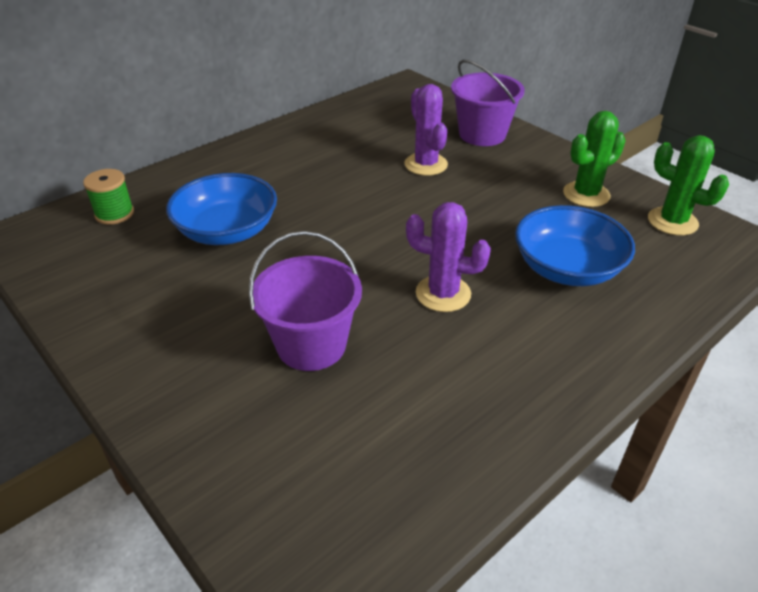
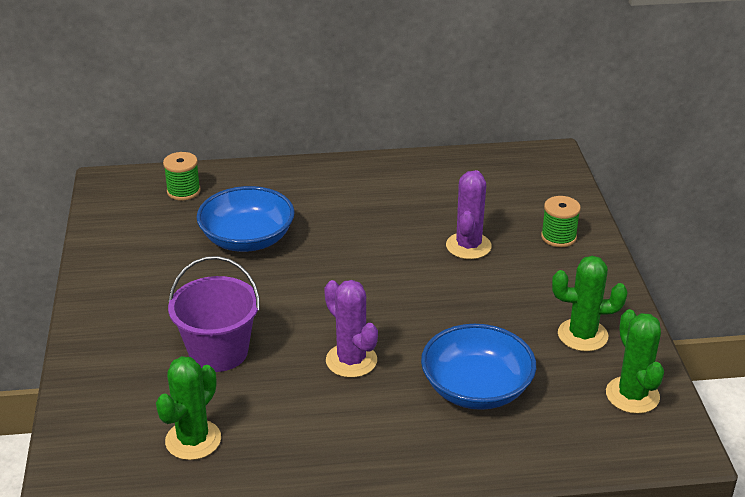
camera: 35 degrees right, 5 degrees down
purple bucket [451,60,525,146] -> green spool [541,196,581,247]
none -> green cactus [156,356,221,460]

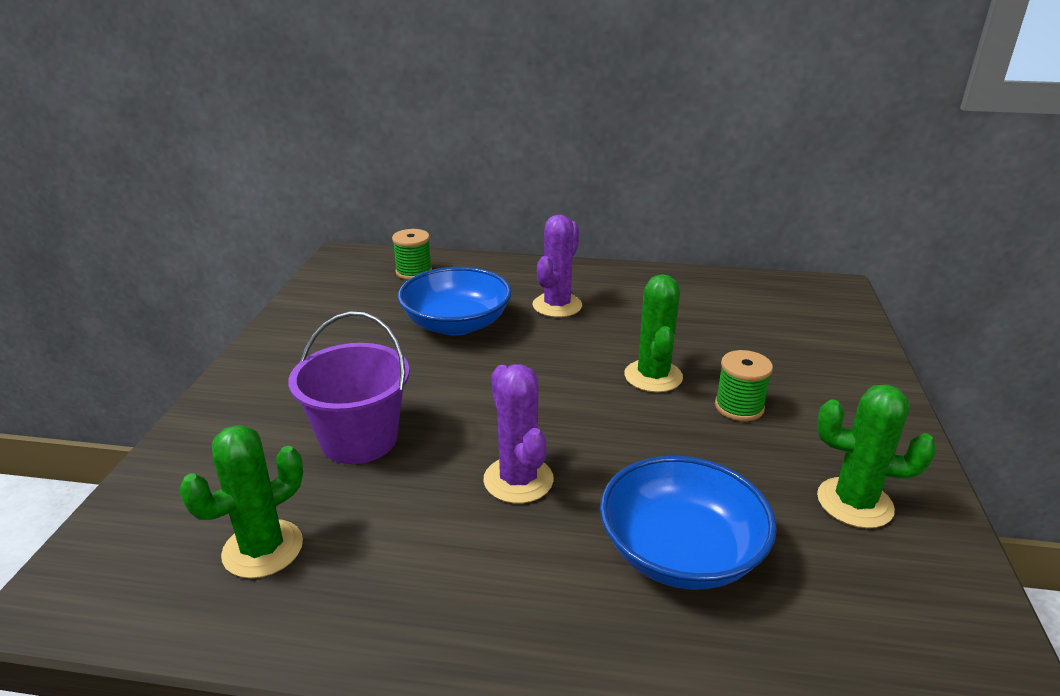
camera: 15 degrees right, 5 degrees down
purple cactus [446,170,492,259] -> purple cactus moved to [532,215,582,317]
green spool [541,196,581,247] -> green spool moved to [715,350,773,421]
green cactus [606,309,664,414] -> green cactus moved to [624,274,683,392]

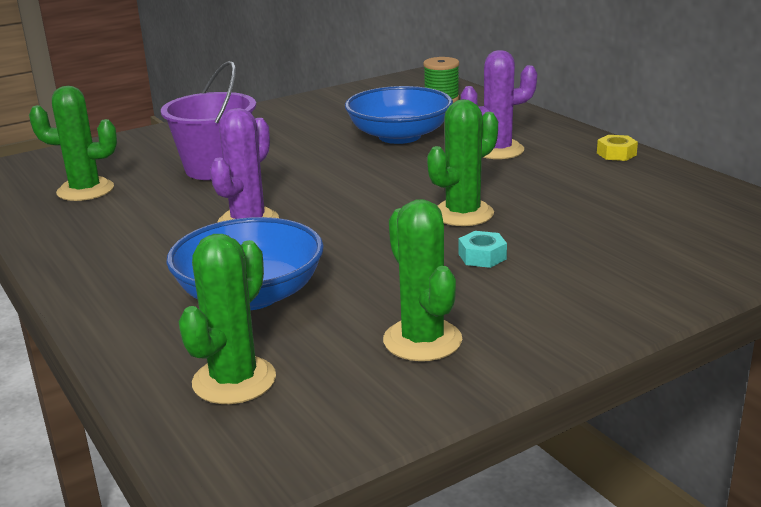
camera: 50 degrees right, 5 degrees down
green spool [715,350,773,421] -> turquoise nut [459,231,507,268]
none -> green cactus [178,234,276,404]
none -> yellow nut [597,135,638,161]

